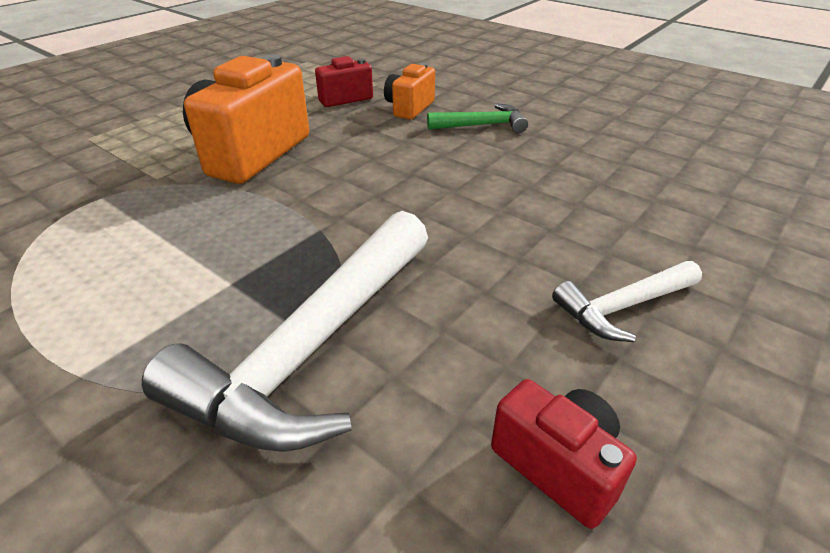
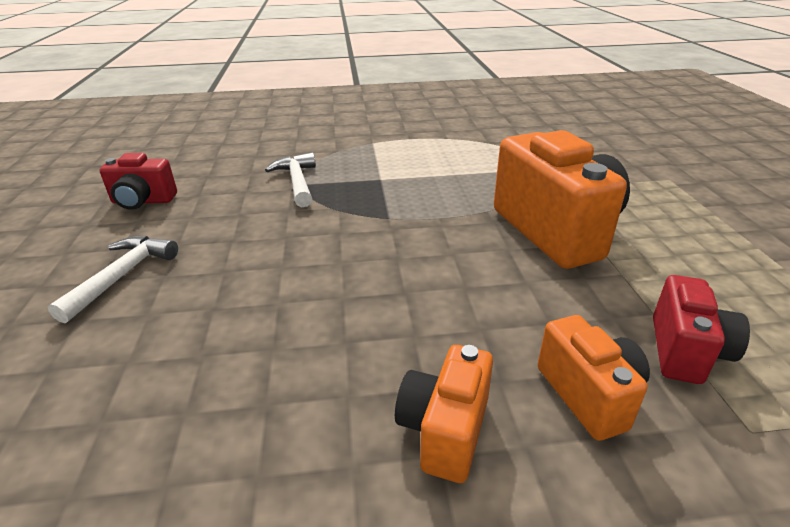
camera: 135 degrees right, 5 degrees down
white hammer [142,211,428,452] -> white hammer [265,152,316,207], size x0.51
green hammer [427,103,528,133] -> orange camera [395,345,493,483]

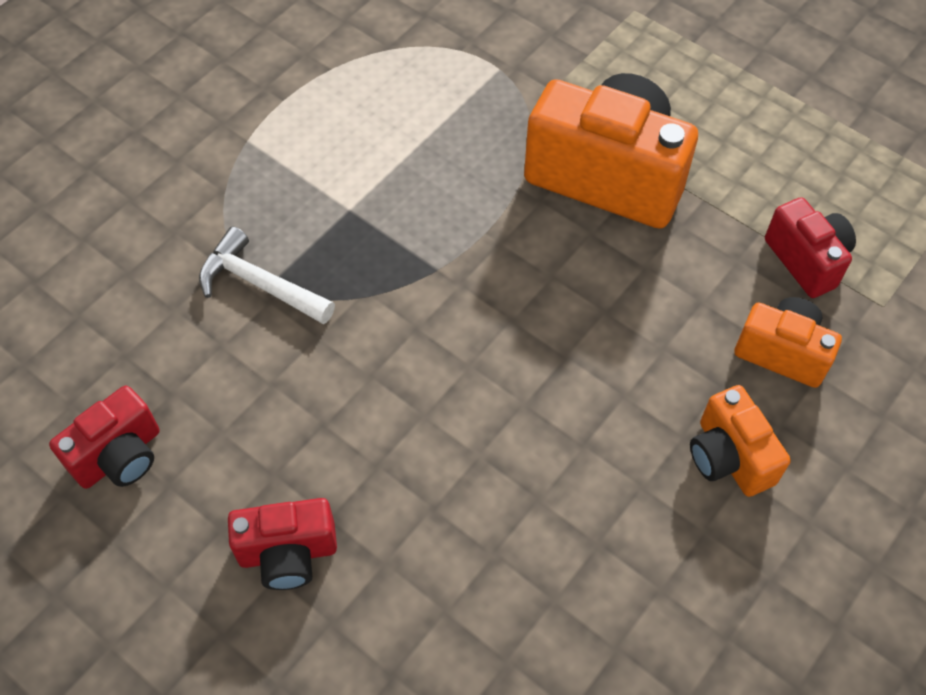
camera: 45 degrees left, 25 degrees up
white hammer [48,236,178,323] -> red camera [228,498,337,590]

